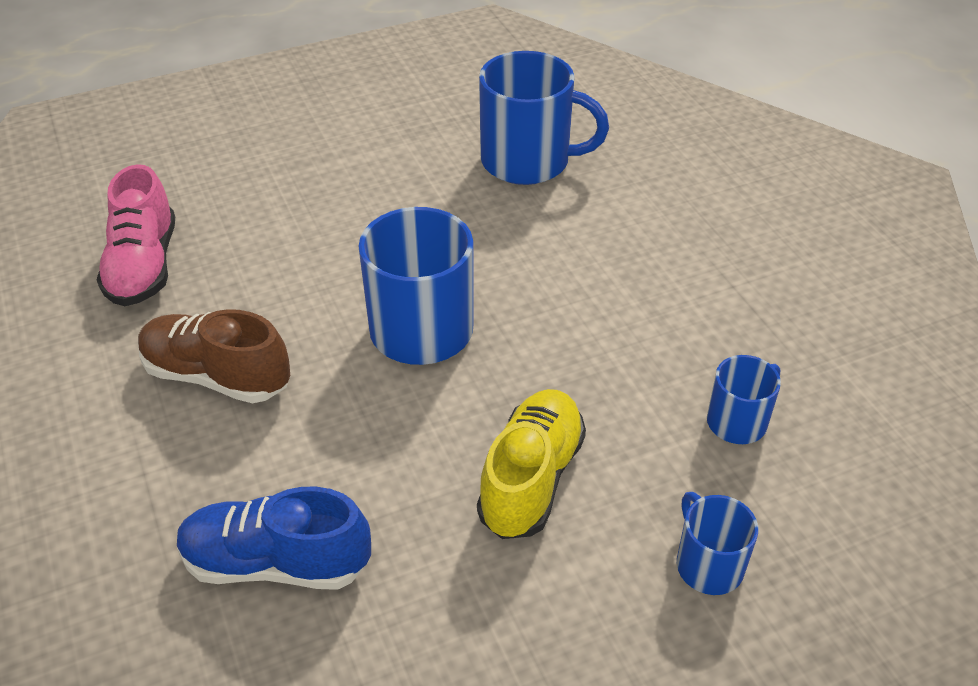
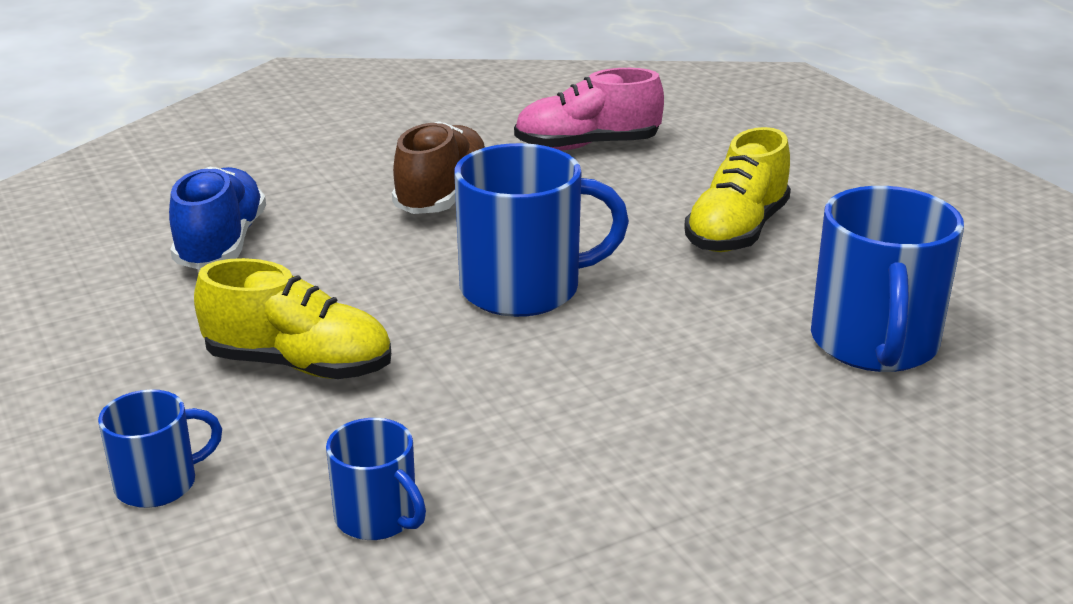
camera: 85 degrees right, 15 degrees down
none -> yellow shoe [684,127,791,252]

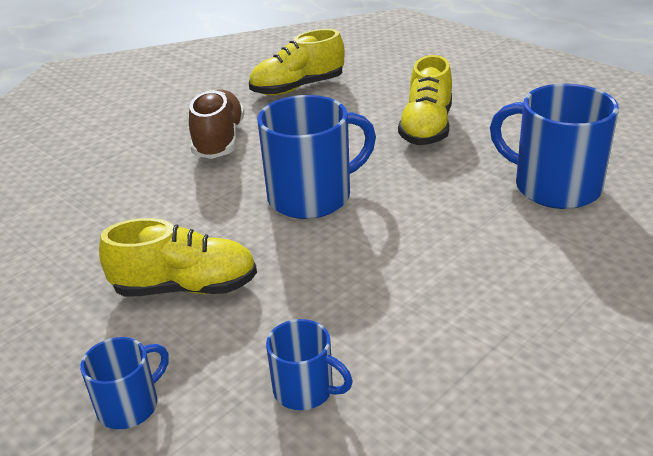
camera: 15 degrees left, 5 degrees up
blue shoe [169,167,266,270] -> none
pink shoe [514,68,664,150] -> yellow shoe [249,29,345,96]
blue mug [811,186,964,372] -> blue mug turned 135 degrees clockwise [490,83,619,209]

